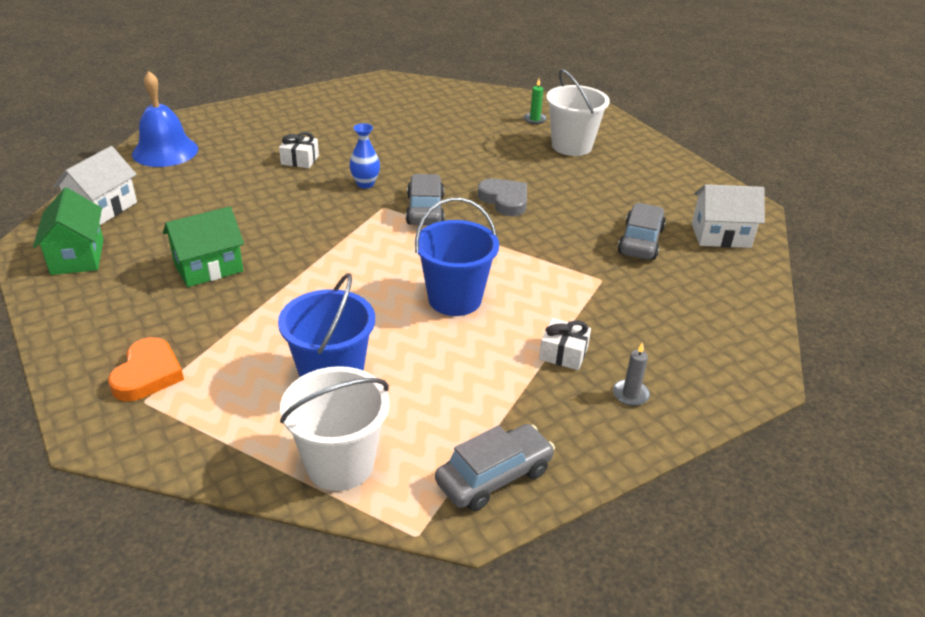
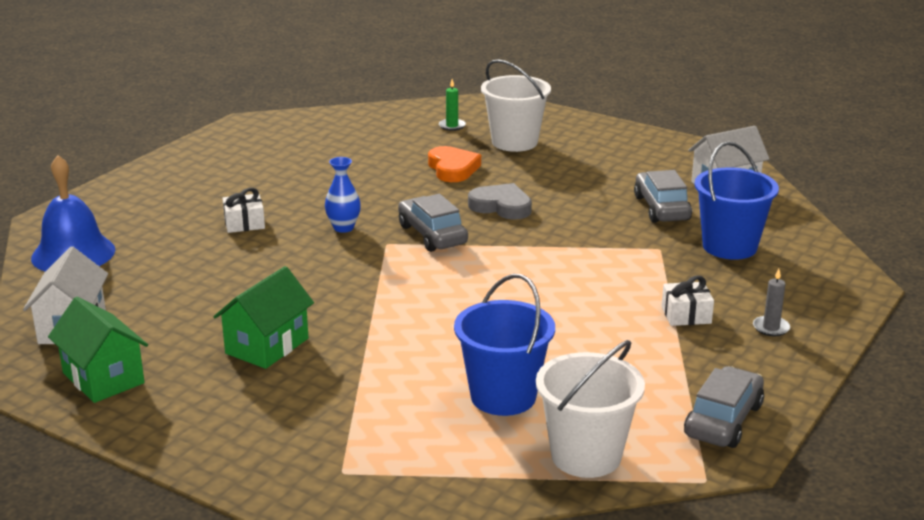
camera: 25 degrees left, 10 degrees down
orange heart [108,337,184,401] -> orange heart moved to [428,146,481,182]
blue bucket [415,197,499,316] -> blue bucket moved to [694,141,779,260]

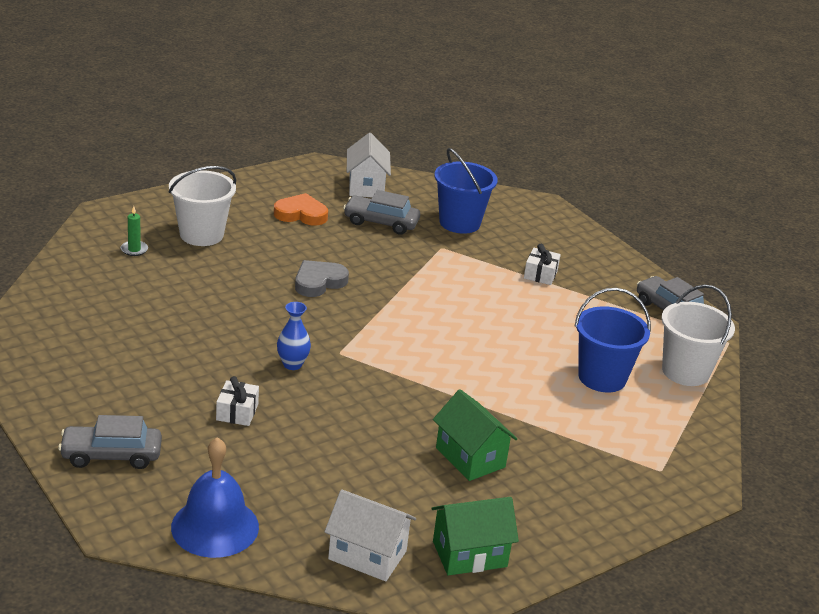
camera: 70 degrees left, 5 degrees up
grey car [398,194,468,252] -> grey car moved to [58,415,162,469]
orange heart [428,146,481,182] -> orange heart moved to [274,193,328,225]
grey candle [753,269,790,336] -> none

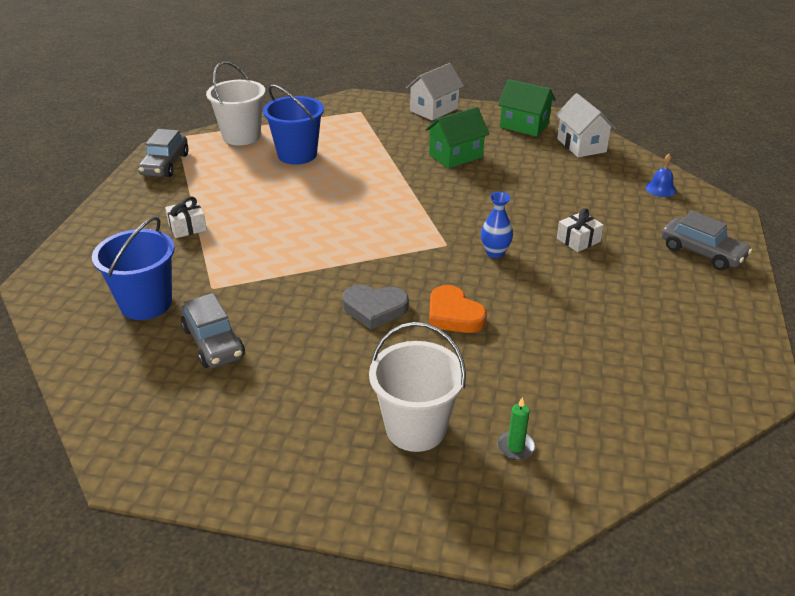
camera: 130 degrees left, 5 degrees up
blue bell [171,437,259,558] -> blue bell [645,154,676,197], size x0.48
orange heart [274,193,328,225] -> orange heart moved to [429,285,487,333]
white house [347,133,391,197] -> white house moved to [406,63,464,121]
green house [433,389,517,481] -> green house turned 45 degrees clockwise [425,107,489,169]

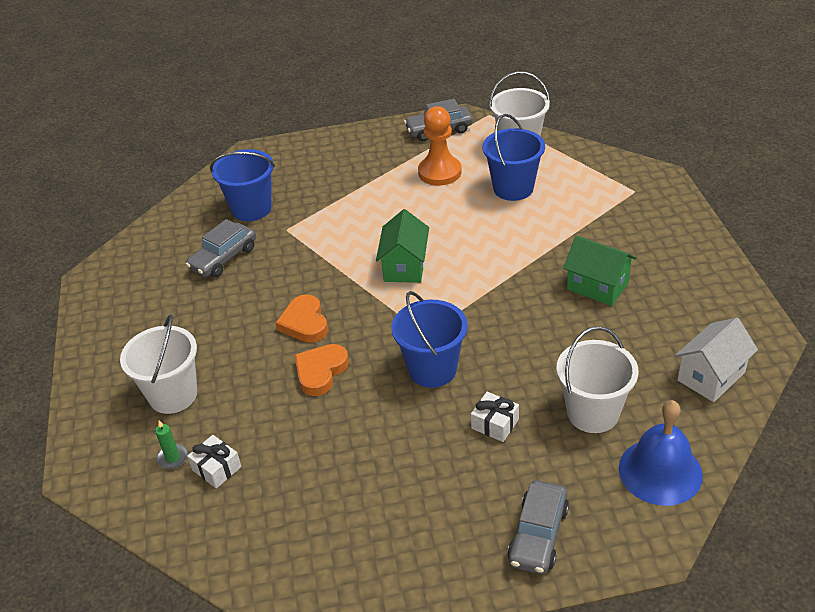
camera: 70 degrees right, 5 degrees up
white gift [165,196,207,238] -> white gift moved to [187,435,242,489]
grey heart [342,285,409,330] -> orange heart [276,294,328,343]
white house [406,63,464,121] -> none
blue vase [481,192,513,258] -> blue bucket [392,291,468,388]
green house [498,79,556,136] -> green house moved to [376,209,429,283]
blue bell [645,154,676,197] -> blue bell [619,400,703,506], size x2.07
none -> orange pawn [418,106,462,186]
none -> white bucket [556,326,638,433]

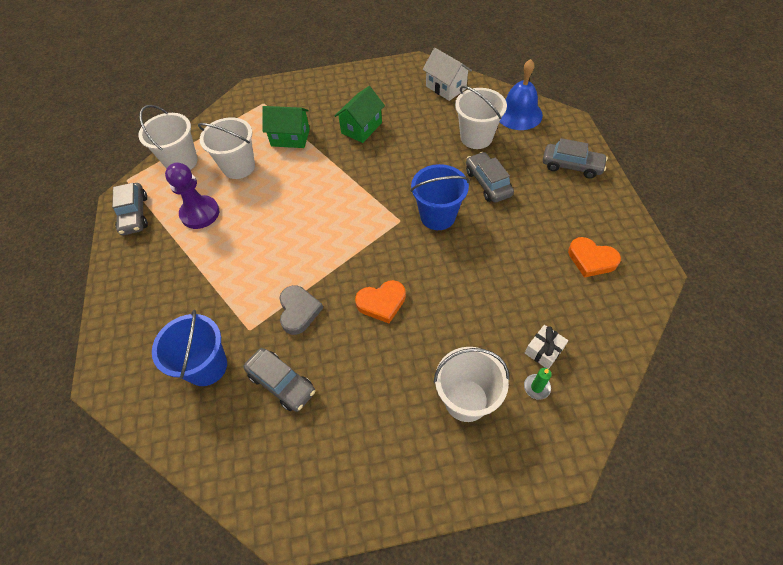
camera: 90 degrees left, 15 degrees up
orange heart [294,344,349,396] -> orange heart moved to [568,237,621,278]
green house [376,209,429,283] -> green house moved to [262,106,310,148]
orange pawn [418,106,462,186] -> purple pawn [165,163,219,229]
white gift [471,392,519,442] -> grey car [466,152,514,203]
blue bucket [483,114,545,201] -> white bucket [198,117,255,179]
none -> grey heart [279,285,323,335]

